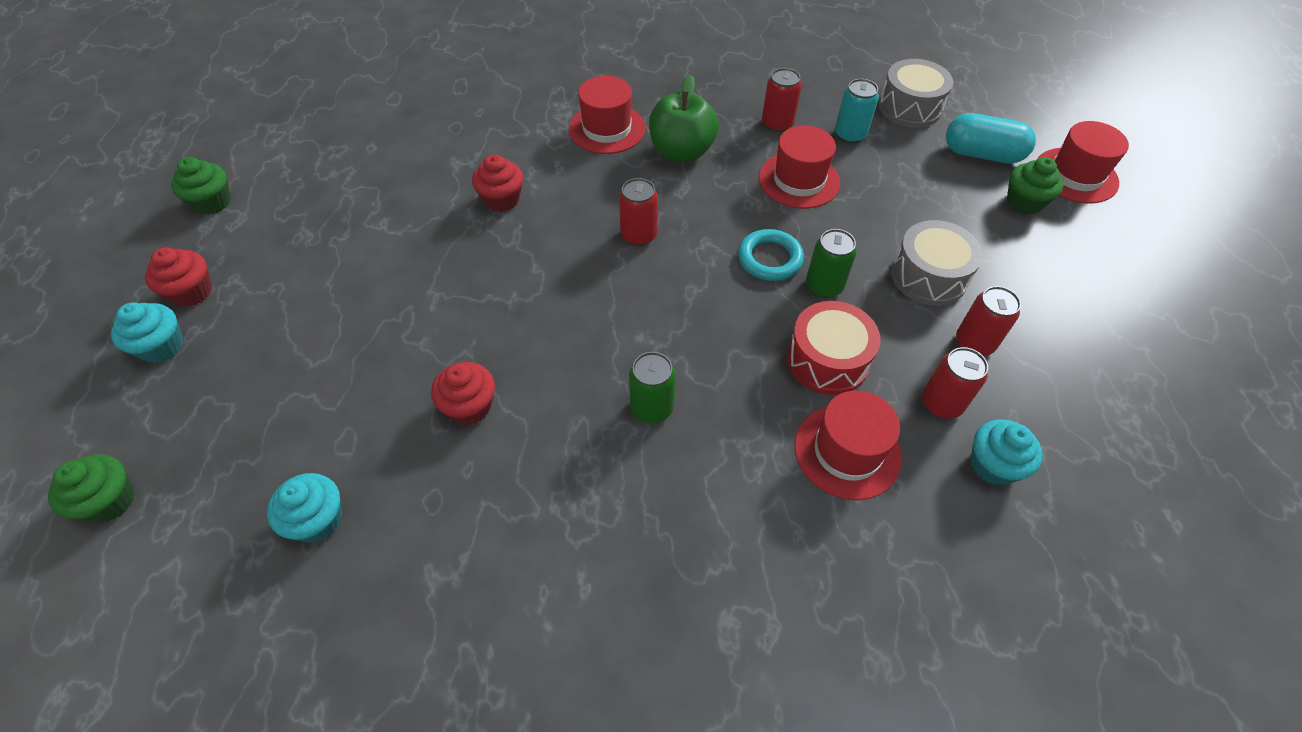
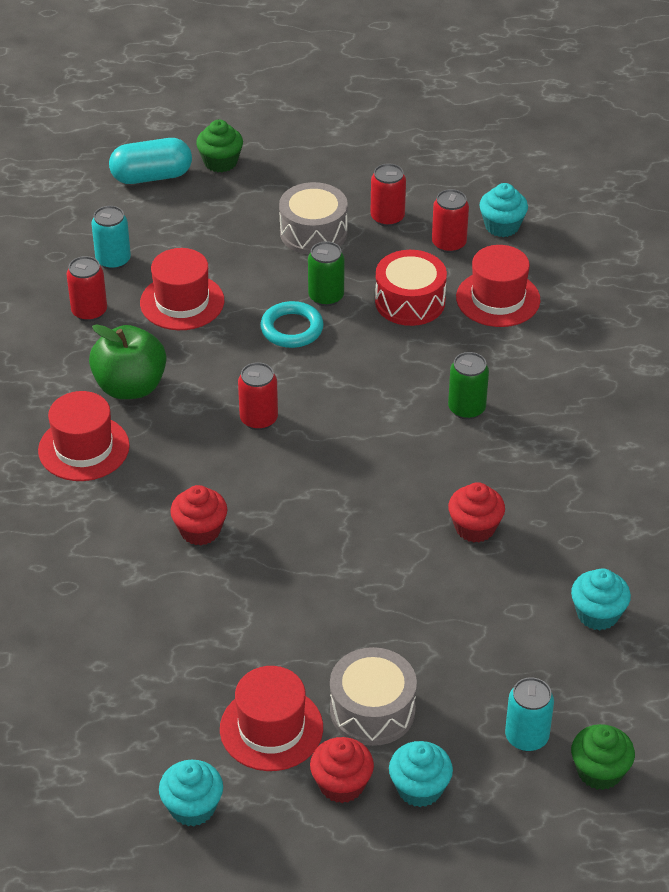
camera: 90 degrees left, 10 degrees down
green cupcake [171,157,231,215] -> turquoise cupcake [159,760,223,826]
grey drum [879,59,953,128] -> grey drum moved to [330,647,417,746]
turquoise capsule [946,113,1036,164] -> turquoise capsule turned 60 degrees clockwise [109,138,192,184]
red hat [1037,121,1129,203] -> red hat moved to [220,666,323,771]
none -> turquoise can [505,677,554,752]

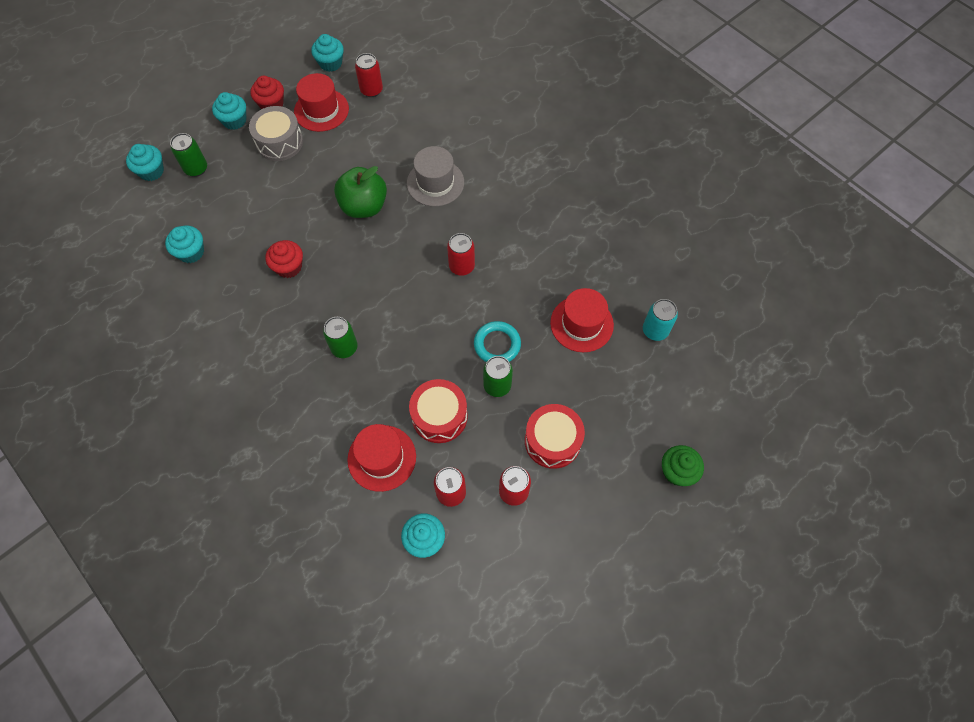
camera: 145 degrees right, 20 degrees up
red hat [38,391,130,481] -> none
red can [66,256,107,322] -> red can moved to [355,53,383,97]
green apple [89,324,166,399] -> green apple moved to [334,166,387,218]
turquoise capsule [109,138,192,184] -> none
red cupcake [170,485,227,545] -> grey hat [407,146,464,207]
grey drum [279,182,348,255] -> red drum [525,404,585,469]
turquoise can [505,677,554,752] -> green can [170,133,207,177]
green cupcake [571,724,635,790] -> turquoise cupcake [126,144,164,181]

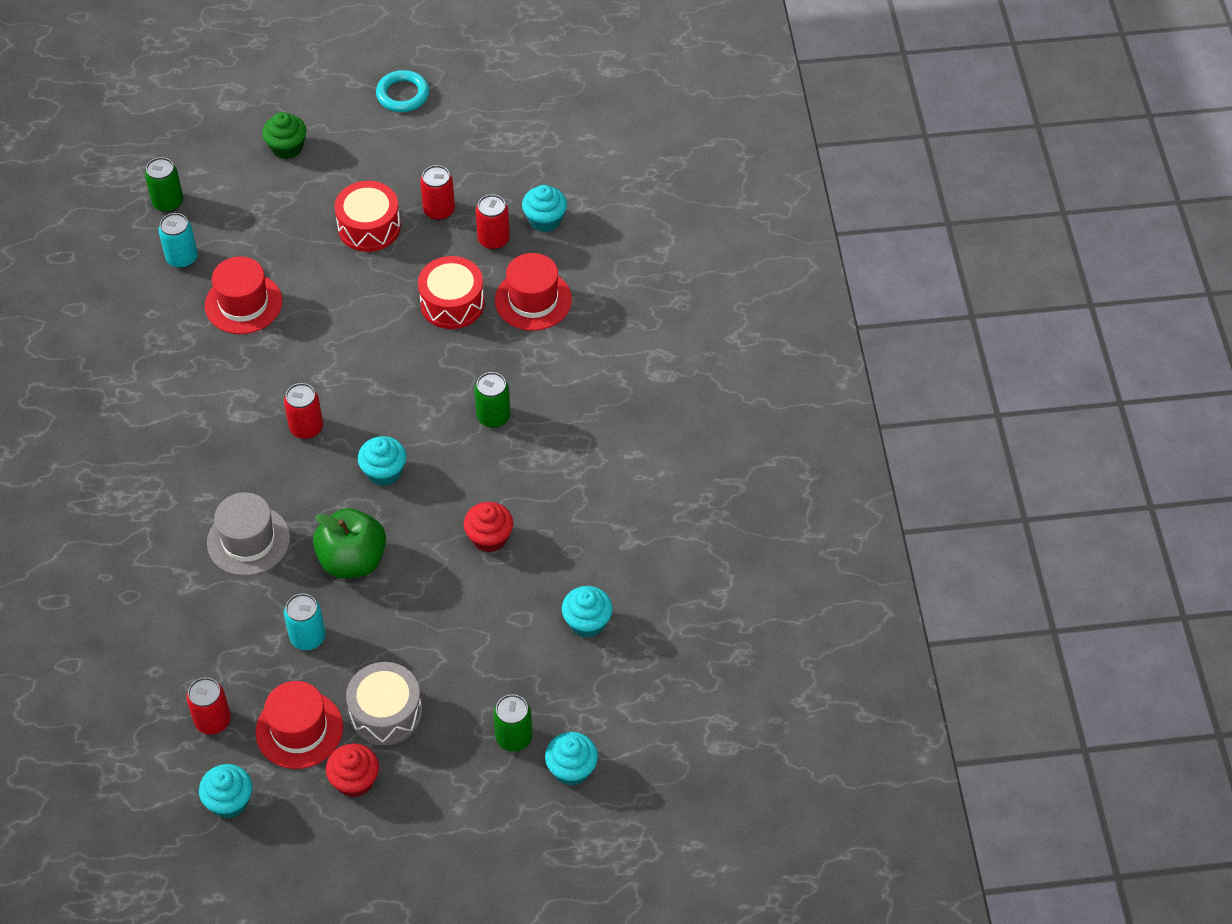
camera: 145 degrees left, 10 degrees down
turquoise cupcake [212,92,246,130] -> turquoise cupcake moved to [358,436,406,486]
turquoise ring [474,321,521,362] -> turquoise ring moved to [376,70,429,112]
green can [483,356,513,397] -> green can moved to [145,157,183,212]
none -> turquoise can [284,594,326,650]

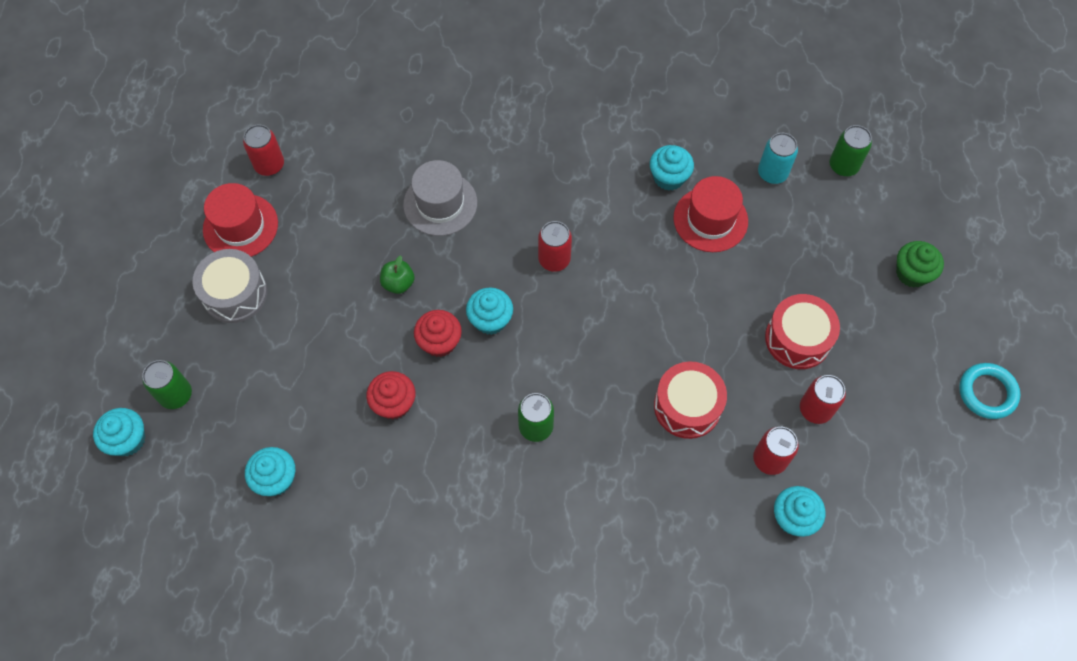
camera: 100 degrees right, 10 degrees up
turquoise cupcake [199,764,252,818] -> turquoise cupcake moved to [650,145,694,191]
turquoise can [284,594,326,650] -> none
green apple [313,508,386,578] -> green apple [380,255,415,294], size x0.52
red cupcake [326,744,379,798] -> red cupcake moved to [414,310,462,357]
red hat [495,253,572,331] -> none

